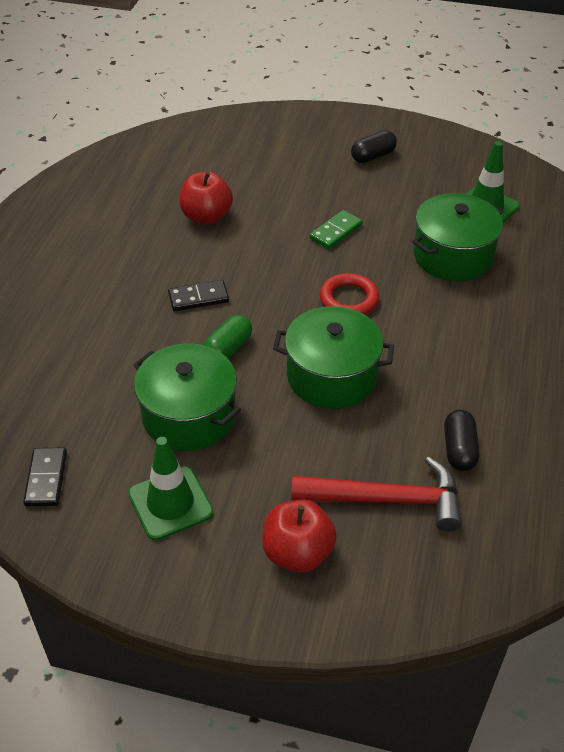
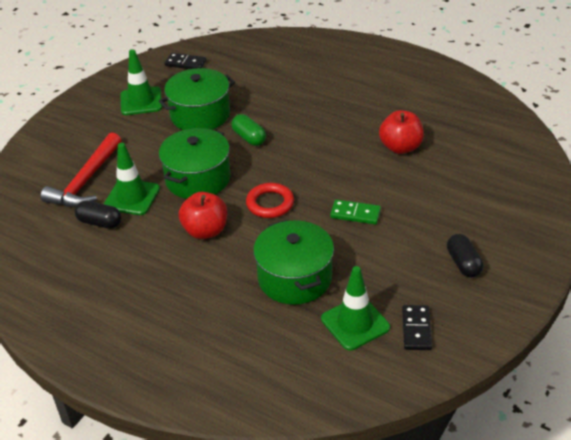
camera: 110 degrees right, 5 degrees down
black domino [168,280,229,311] -> black domino moved to [402,305,432,350]
red apple [262,499,337,573] -> red apple moved to [179,192,227,239]
green domino [309,210,362,249] -> green domino turned 45 degrees counterclockwise [330,199,381,225]
none -> green traffic cone [104,143,160,215]

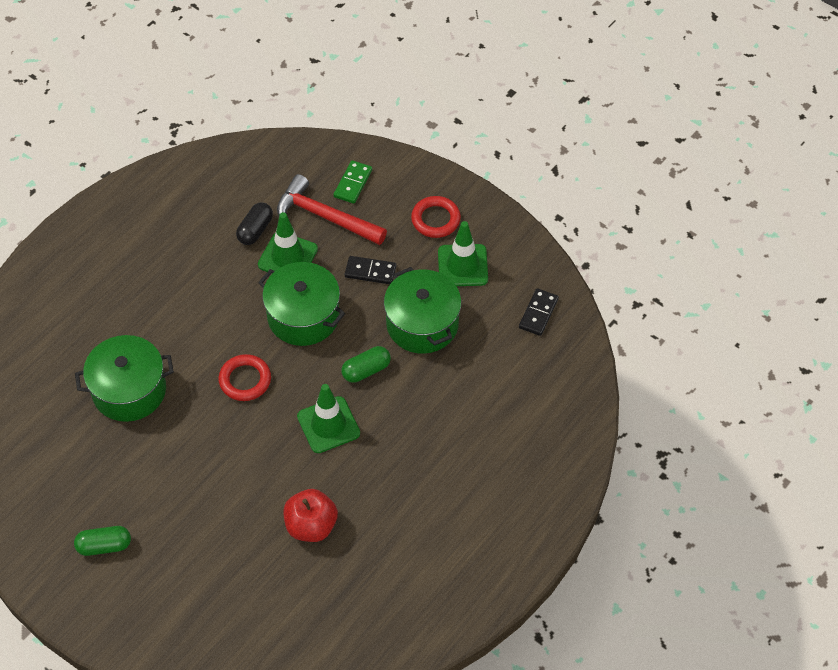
camera: 95 degrees right, 15 degrees up
red apple [179,192,227,239] -> none
green traffic cone [321,266,390,350] -> green traffic cone moved to [297,384,360,453]
green domino [330,199,381,225] -> green domino moved to [333,160,372,204]
black domino [402,305,432,350] -> black domino moved to [345,256,396,284]
black capsule [447,234,484,278] -> green capsule [74,526,131,556]
none -> red ring [411,196,461,238]

